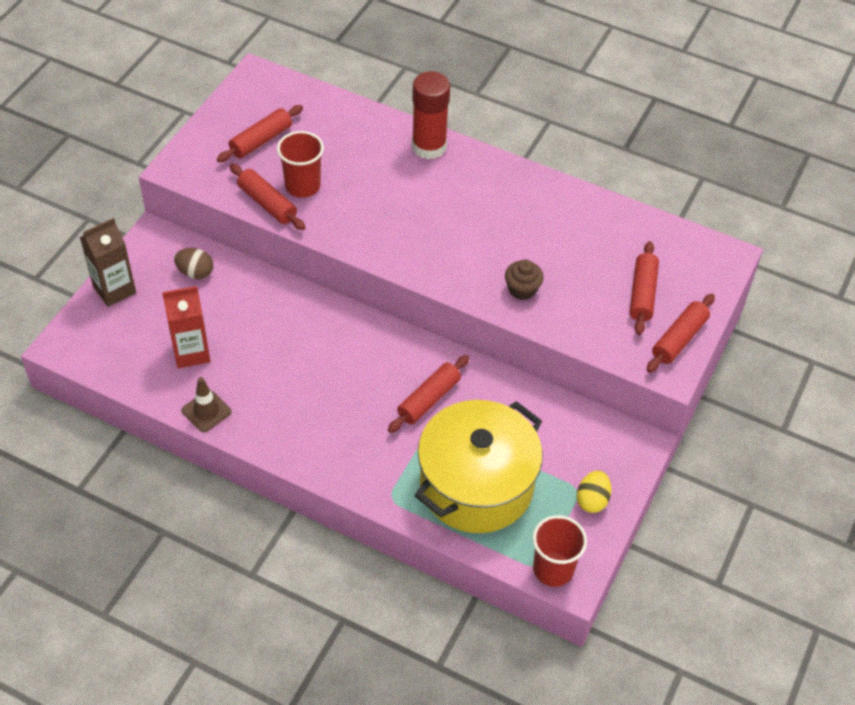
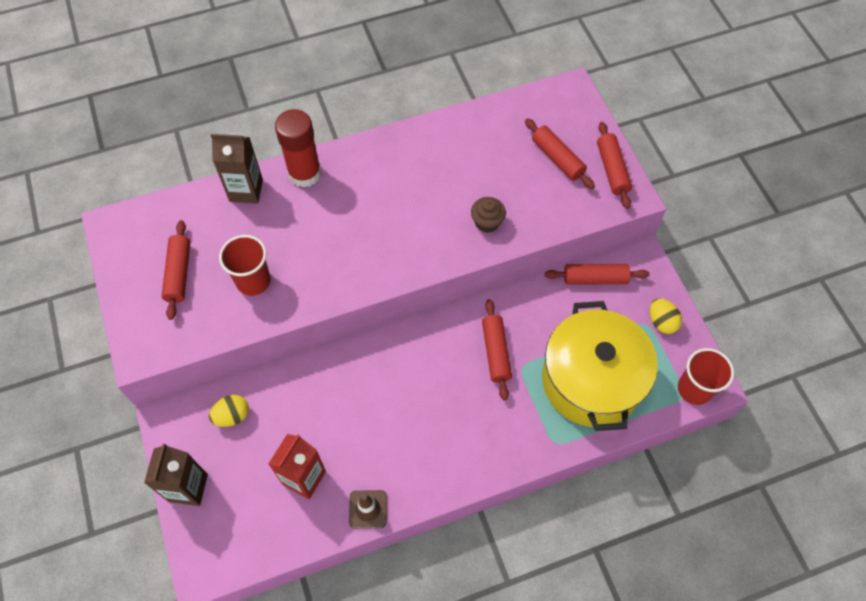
camera: 45 degrees left, 10 degrees up
brown egg [174,248,213,279] -> yellow egg [209,395,249,427]
red rolling pin [230,164,305,230] -> red rolling pin moved to [545,264,649,285]
none -> brown carton [210,134,263,204]

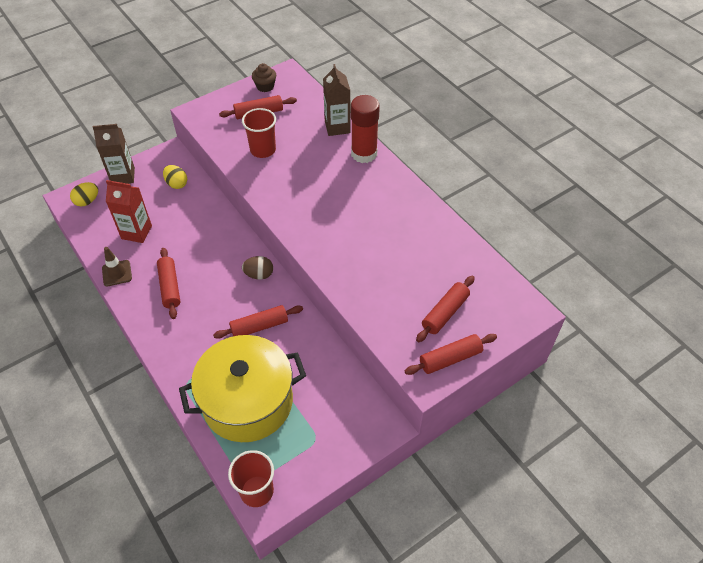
camera: 75 degrees right, 10 degrees down
brown cupcake [471,197,506,233] -> brown cupcake moved to [252,63,276,92]
red rolling pin [545,264,649,285] -> red rolling pin moved to [157,248,180,319]
yellow egg [650,298,682,334] -> yellow egg moved to [70,182,98,206]
none -> brown egg [242,256,273,280]

